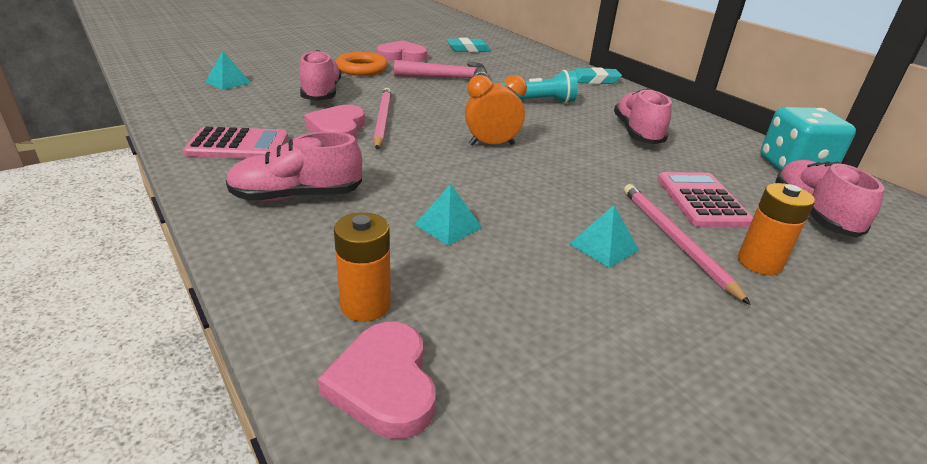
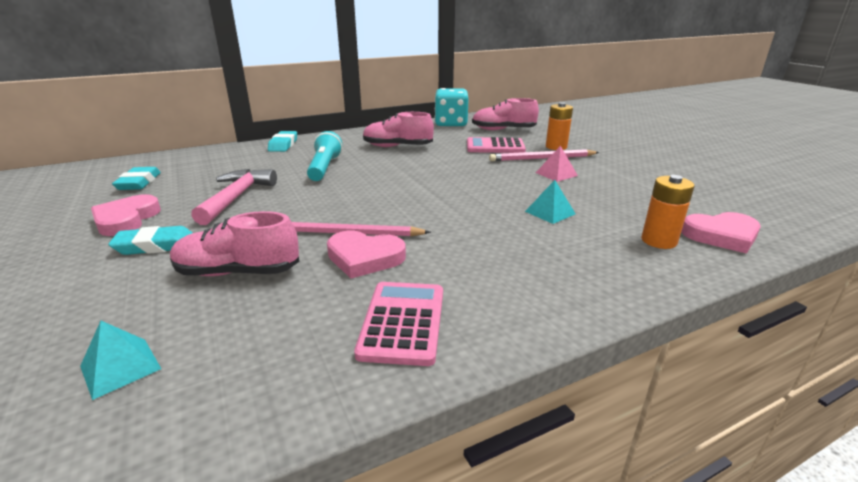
camera: 80 degrees left, 5 degrees down
pink shoe [226,132,362,201] -> none
orange ring [336,52,388,76] -> turquoise eraser [108,226,193,255]
orange clock [465,75,527,146] -> none
turquoise pyramid [569,205,639,268] -> pink pyramid [536,146,578,182]

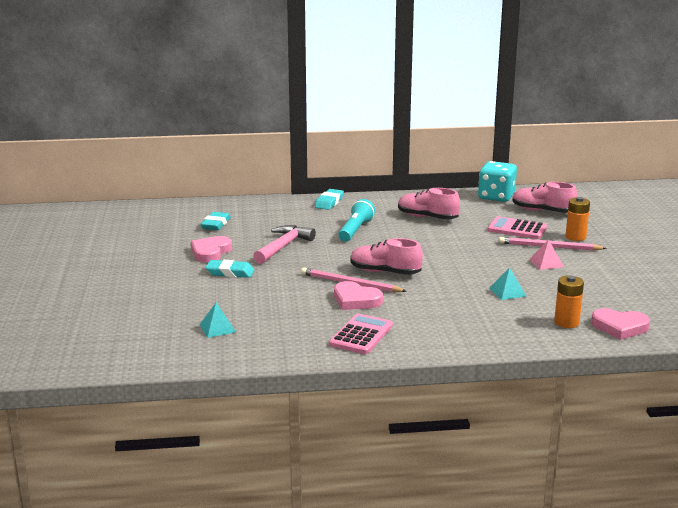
camera: 20 degrees right, 5 degrees down
pink shoe [170,211,300,276] -> pink shoe moved to [350,238,423,275]

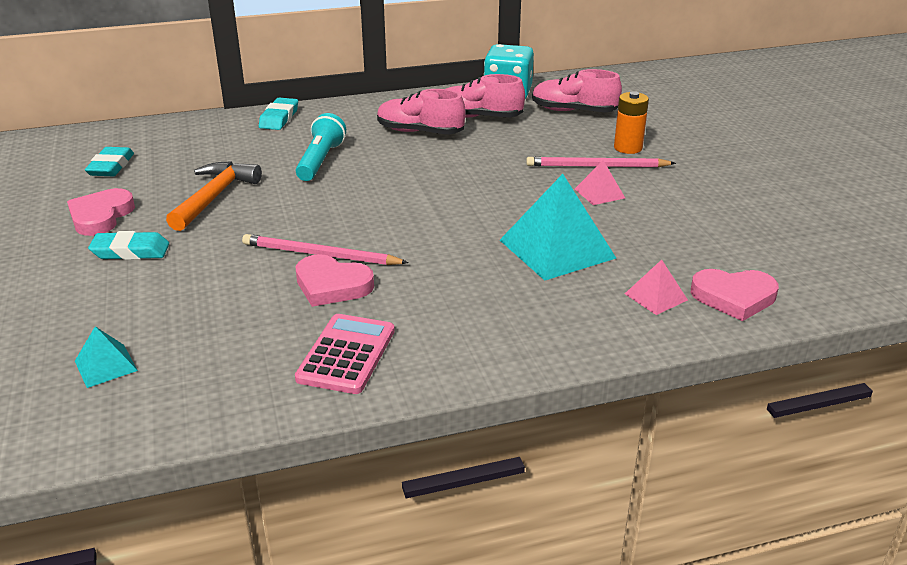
camera: 10 degrees left, 10 degrees up
pink hammer [253,225,316,264] -> orange hammer [166,161,262,231]
pink shoe [350,238,423,275] -> pink shoe moved to [446,74,525,118]
pink calculator [488,216,547,239] -> none
turquoise pyramid [489,267,526,300] -> turquoise pyramid [500,174,616,281], size x2.05
orange battery [554,275,584,328] -> pink pyramid [625,260,688,315]

